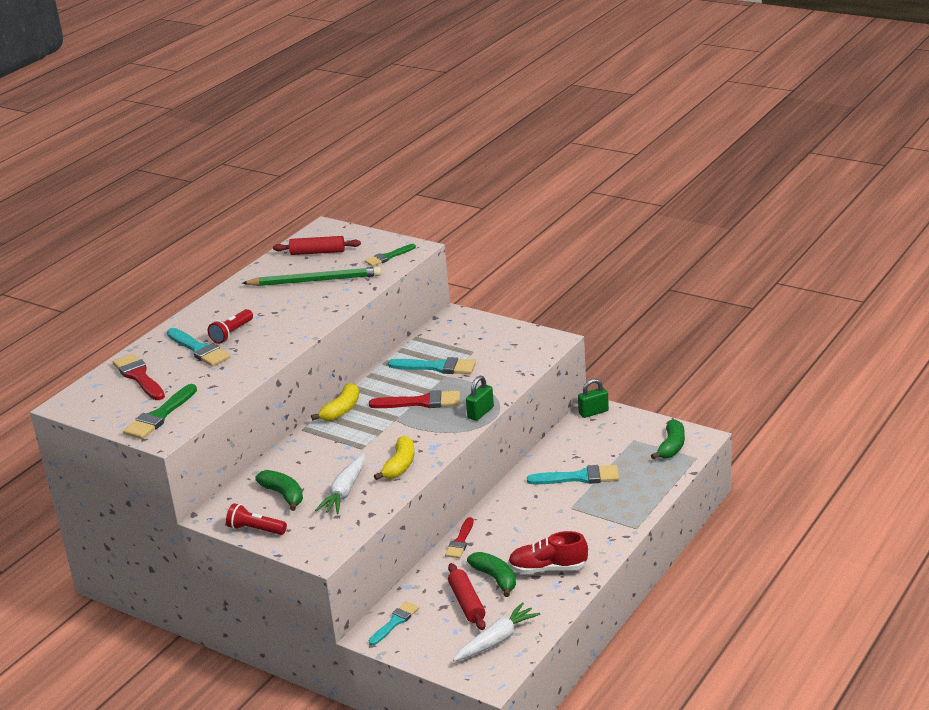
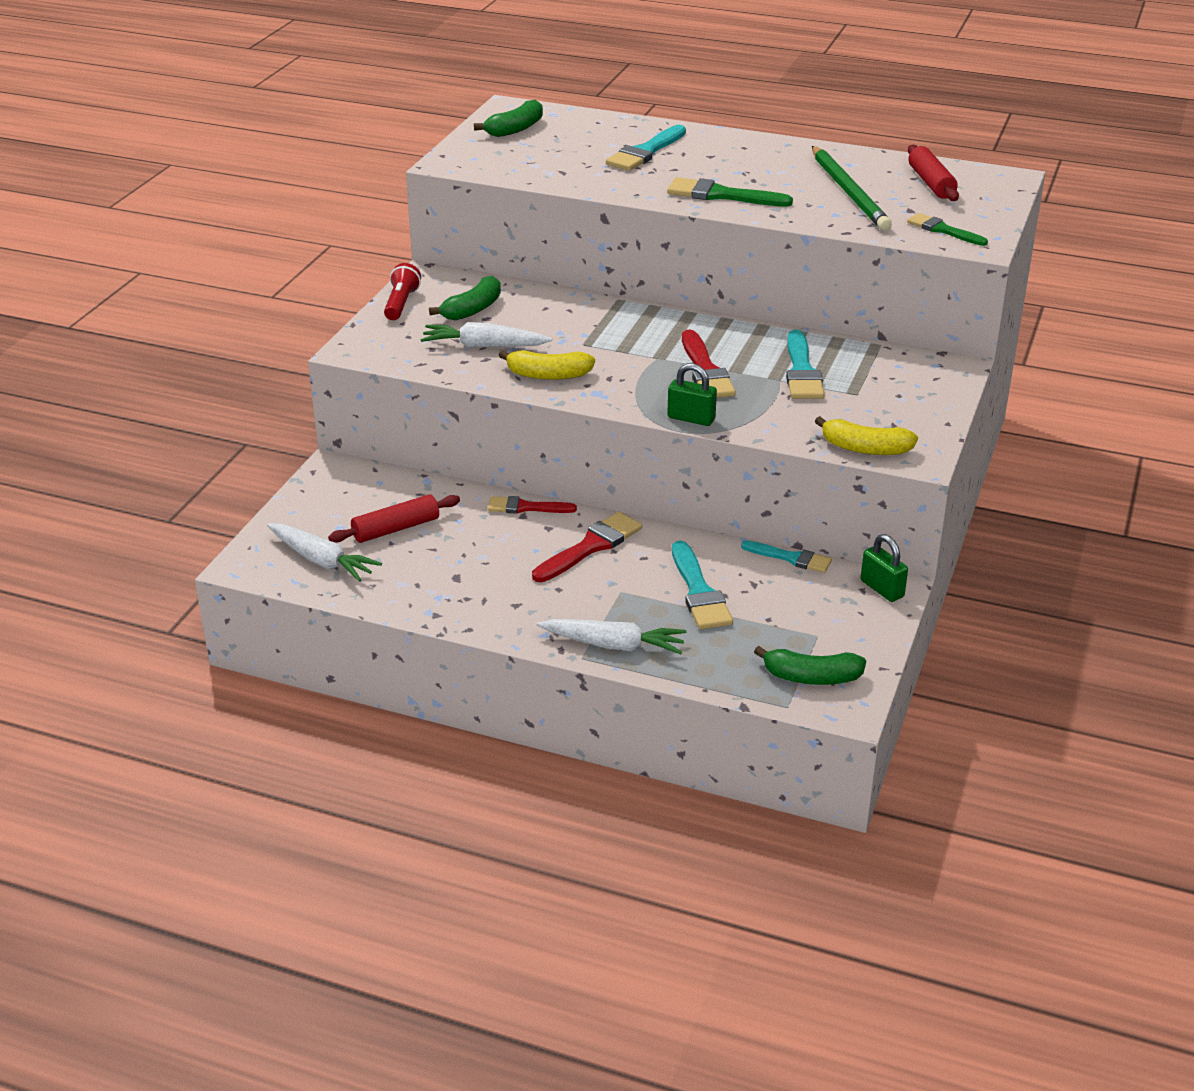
camera: 75 degrees right, 5 degrees up
red brush [113,353,165,400] -> red brush moved to [532,512,642,582]
green brush [123,384,197,439] -> green brush moved to [667,177,793,207]
red flashlight [208,309,253,344] -> none
yellow banana [311,383,359,421] -> yellow banana moved to [815,416,918,455]
turquoise brush [369,601,419,645] -> turquoise brush moved to [741,540,832,573]
green banana [467,552,516,597] -> green banana moved to [474,100,543,137]
red shoe [508,531,588,574] -> none
none -> white carrot [537,619,687,654]

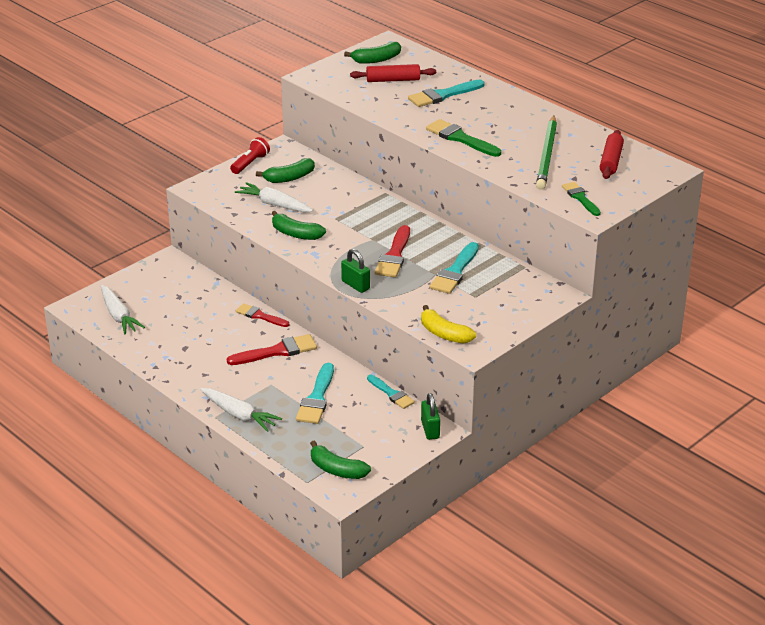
camera: 25 degrees right, 0 degrees up
red rolling pin [328,494,460,543] -> red rolling pin moved to [350,64,436,82]
yellow banana [499,350,595,380] -> green banana [272,211,326,240]

